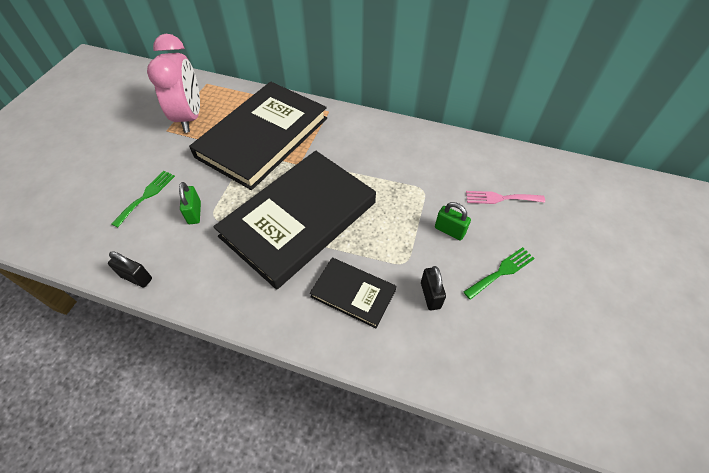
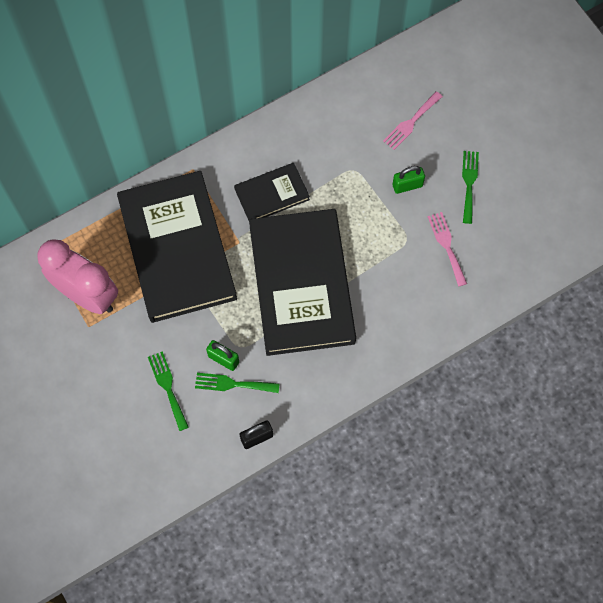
camera: 50 degrees left, 15 degrees up
black book [310,258,396,328] -> black book moved to [234,163,310,221]
black padlock [421,266,446,310] -> pink fork [428,212,467,287]
none -> green fork [195,373,280,393]

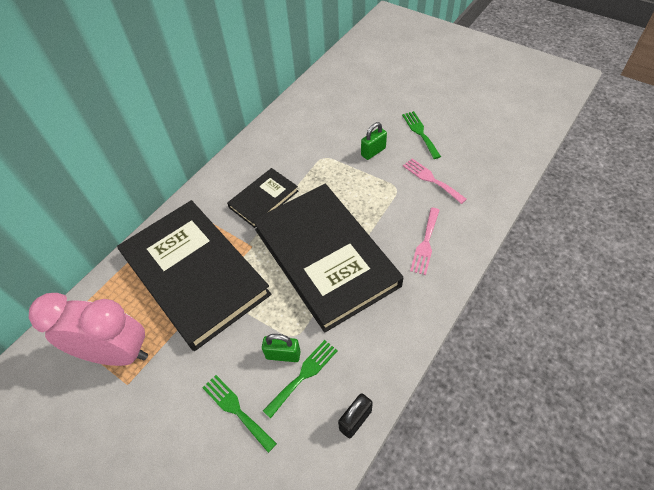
camera: 20 degrees left, 15 degrees down
green fork [195,373,280,393] -> green fork turned 150 degrees clockwise [263,340,338,419]
pink fork [383,91,443,150] -> pink fork moved to [410,208,440,275]

